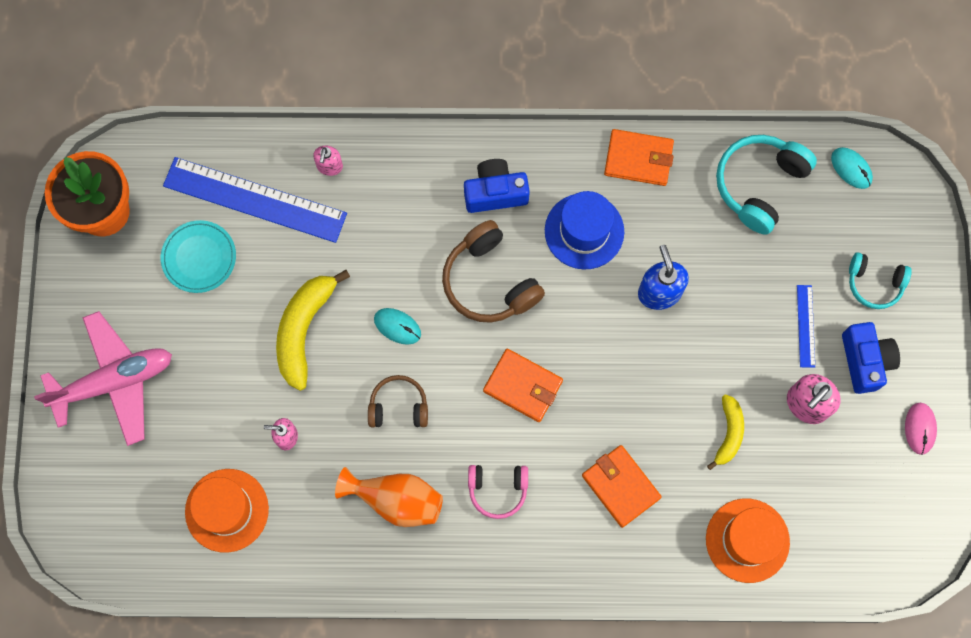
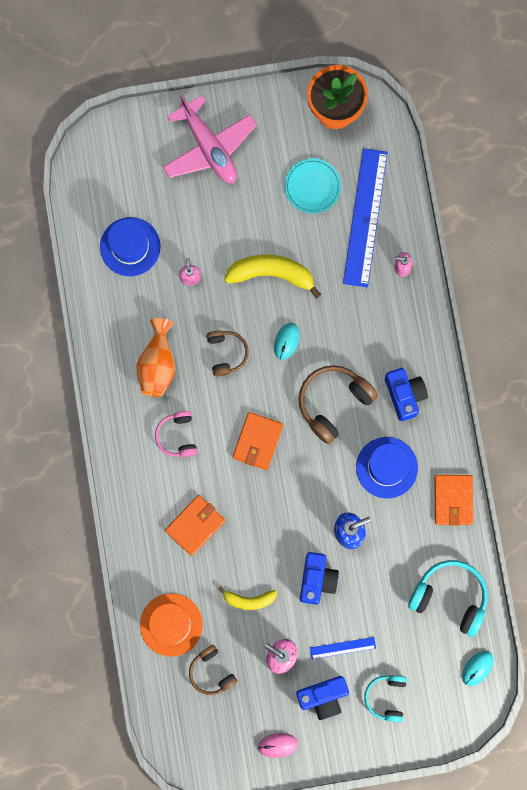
camera: 80 degrees right, 5 degrees up
orange hat [185,469,269,553] -> blue hat [100,217,161,276]
none -> brown headphones [189,645,238,695]
none -> blue camera [300,552,339,605]

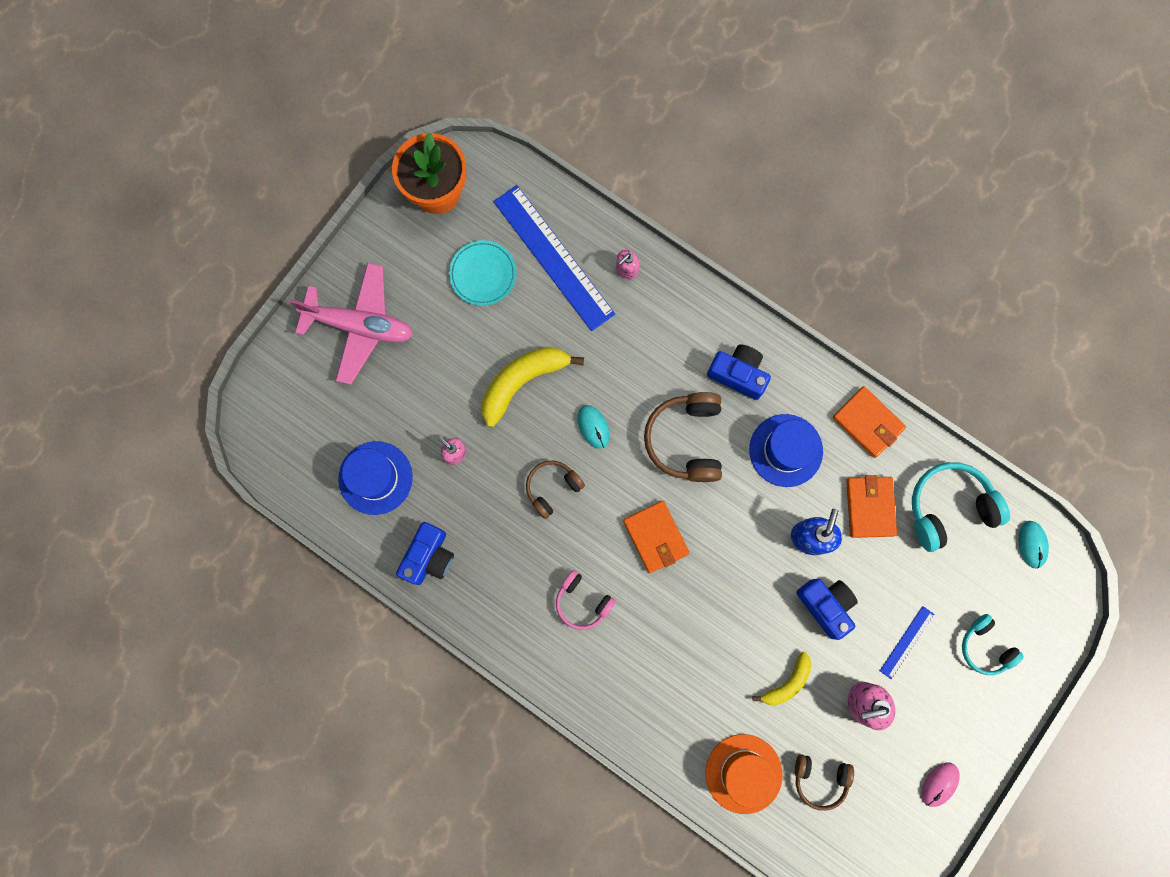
camera: 45 degrees left, 0 degrees up
orange vase [136,318,175,397] -> none
orange wallet [165,495,225,556] -> orange wallet moved to [846,475,897,538]
brown headphones [206,330,249,376] -> brown headphones turned 75 degrees counterclockwise [526,461,585,519]
blue camera [296,676,349,720] -> blue camera moved to [396,522,454,585]

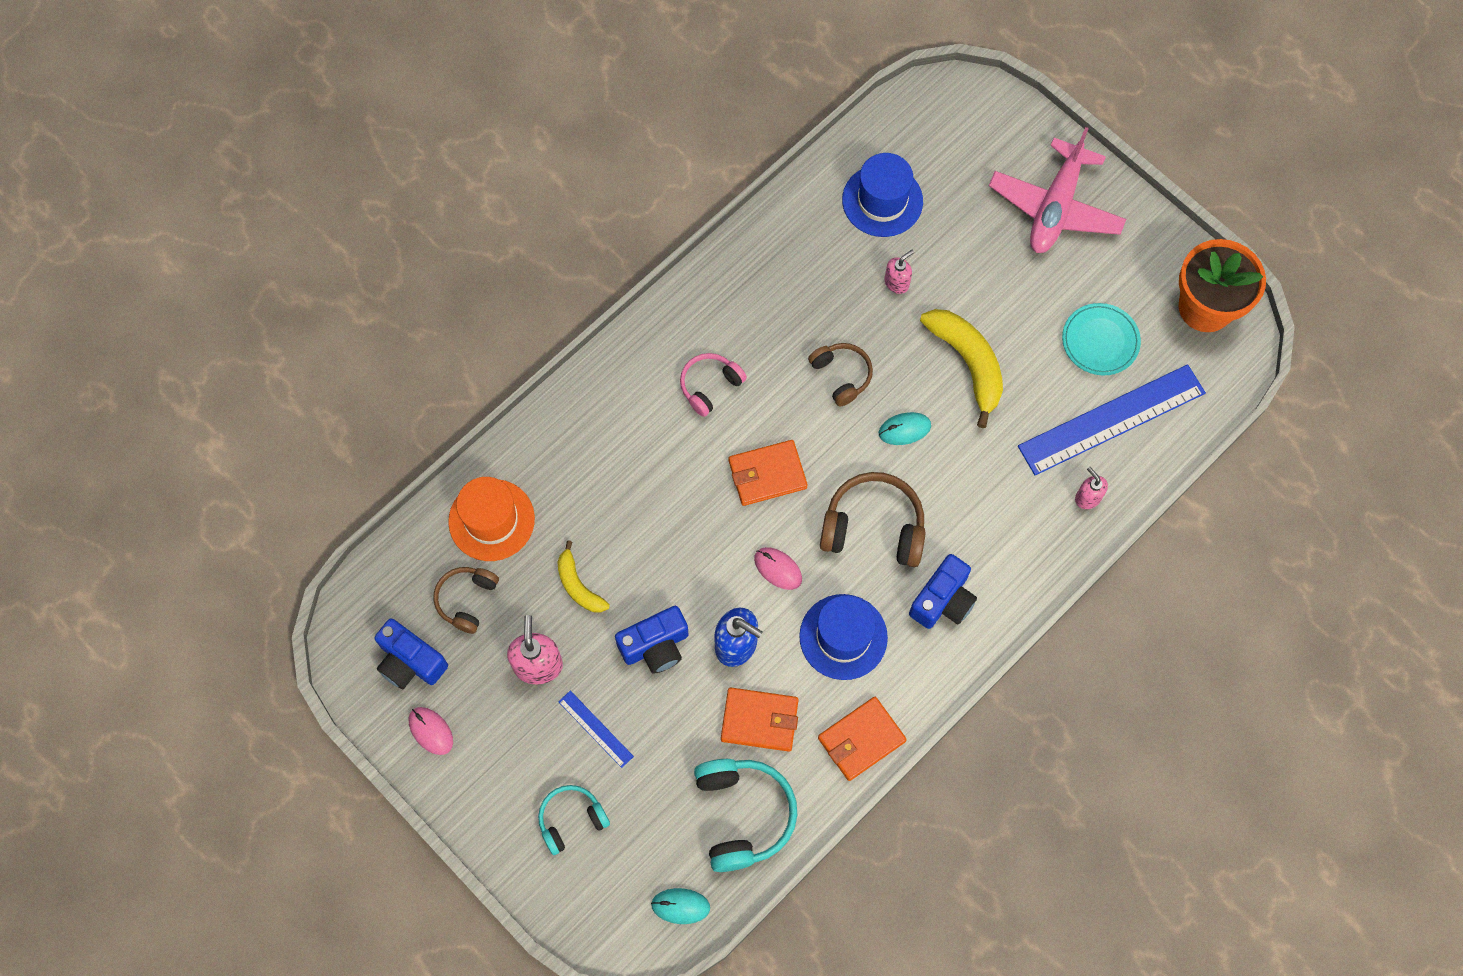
camera: 100 degrees right, 10 degrees down
blue camera [396,522,454,585] -> blue camera moved to [374,619,448,689]
none -> pink mouse [754,547,802,590]

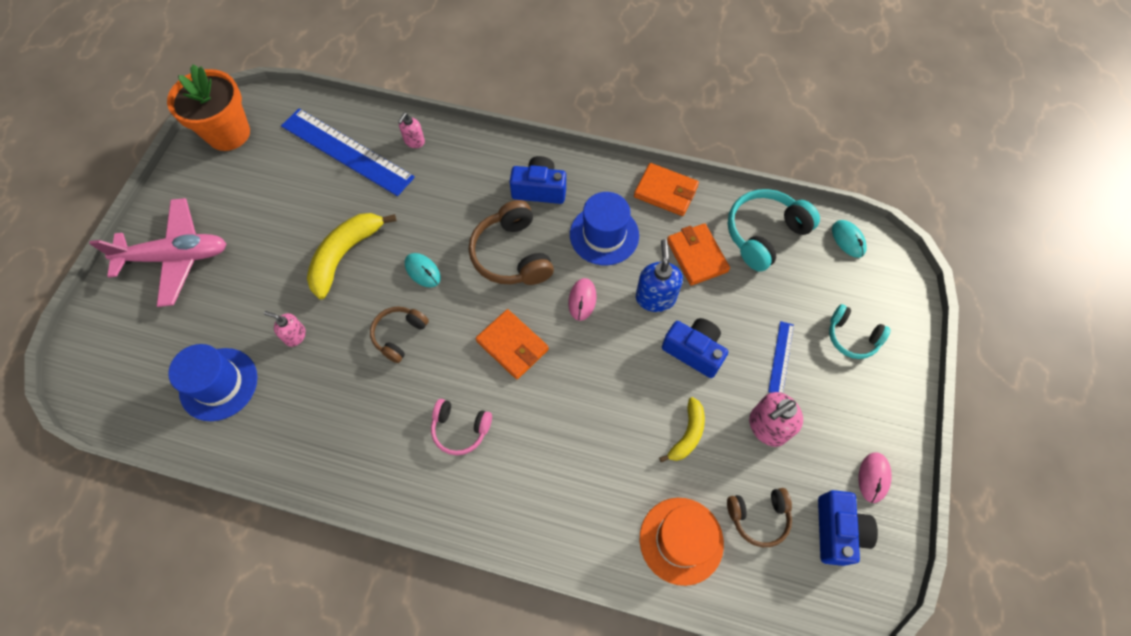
camera: 120 degrees left, 5 degrees down
turquoise plate [1062,303,1141,375] -> none

